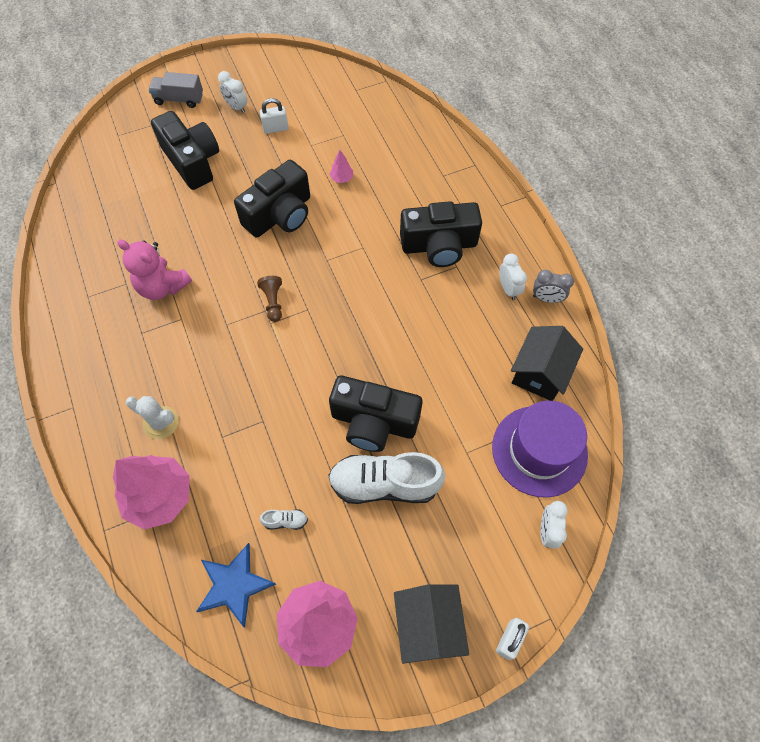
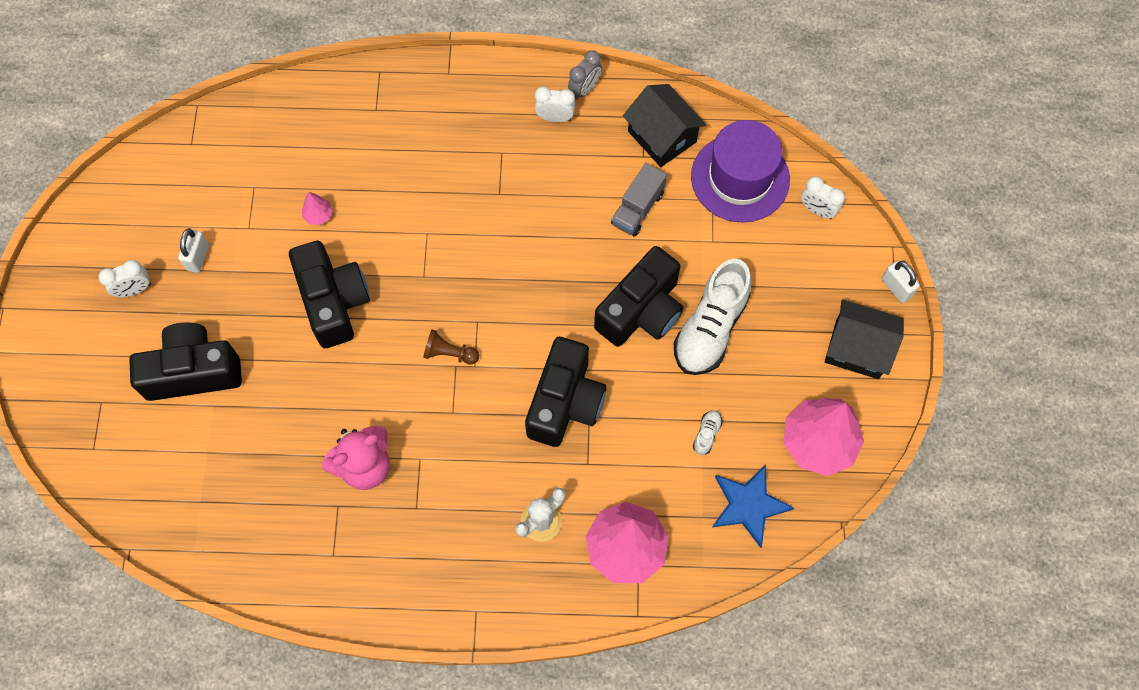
camera: 65 degrees left, 5 degrees up
grey truck [149,72,203,108] -> grey truck moved to [611,163,667,237]
black camera [400,201,482,267] -> black camera moved to [525,337,606,447]

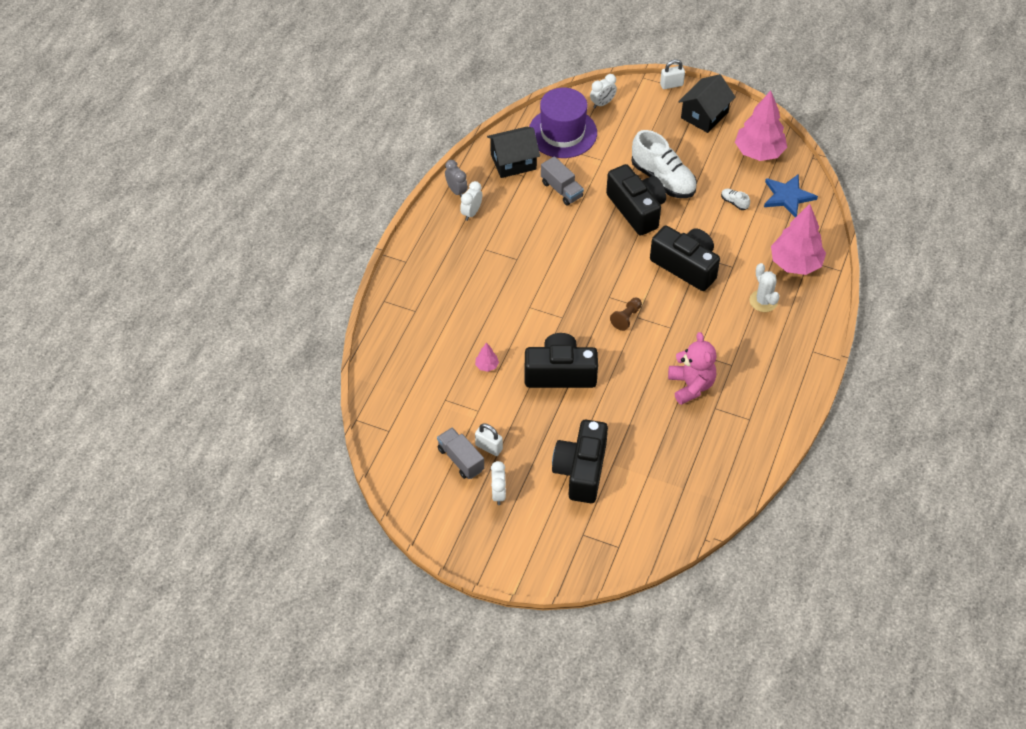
camera: 70 degrees left, 15 degrees down
none -> grey truck [437,427,484,479]

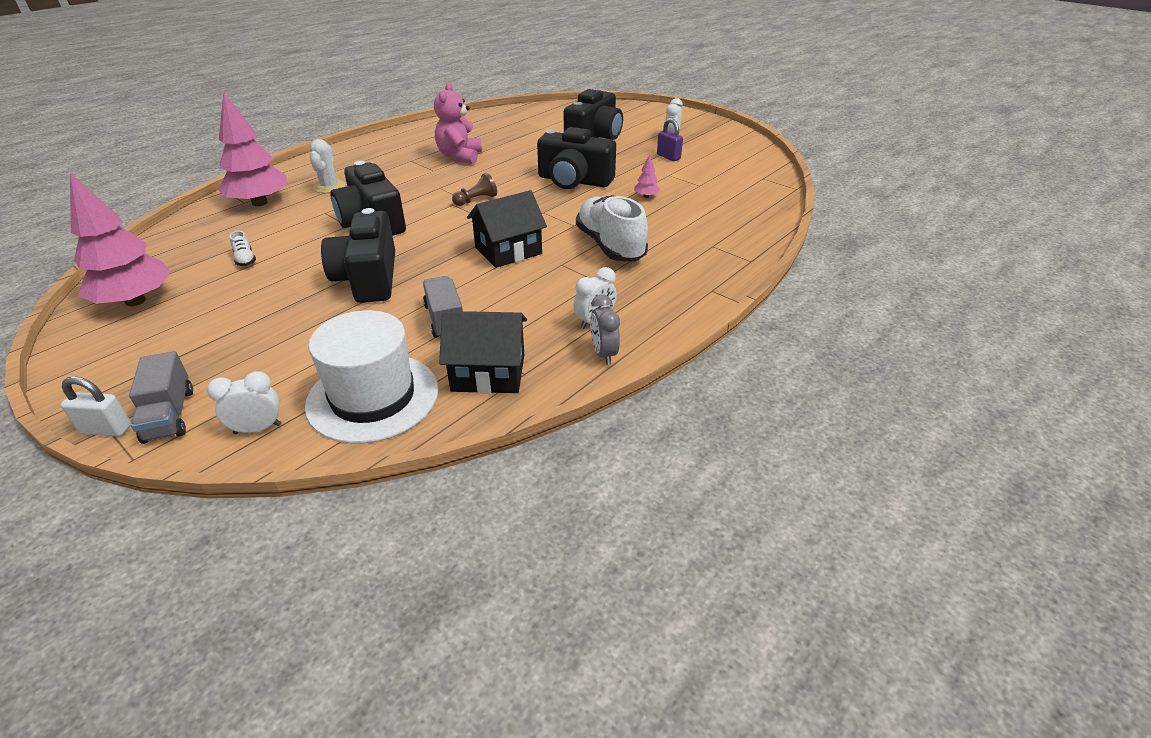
camera: 160 degrees left, 15 degrees down
grey truck [437,427,484,479] -> grey truck moved to [129,351,193,444]
white padlock [475,423,503,456] -> purple padlock [657,118,683,161]
purple hat [529,88,597,158] -> white hat [305,310,438,443]
white shoe [632,130,697,198] -> white shoe moved to [576,195,648,261]
black house [678,74,736,133] -> black house moved to [467,190,547,268]
blue star [764,174,818,217] -> none

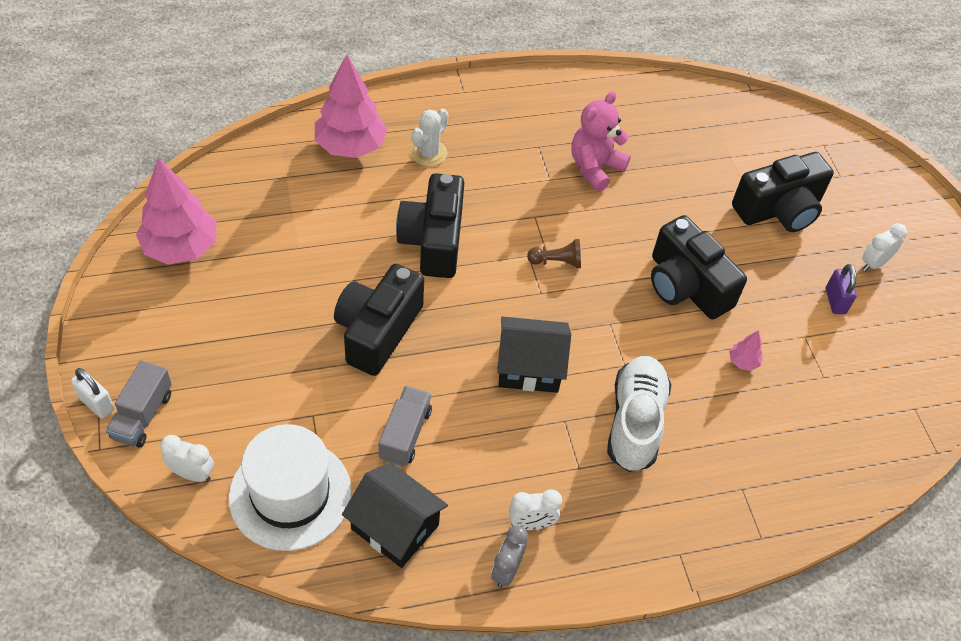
camera: 30 degrees right, 15 degrees up
white shoe [230,231,256,266] -> none

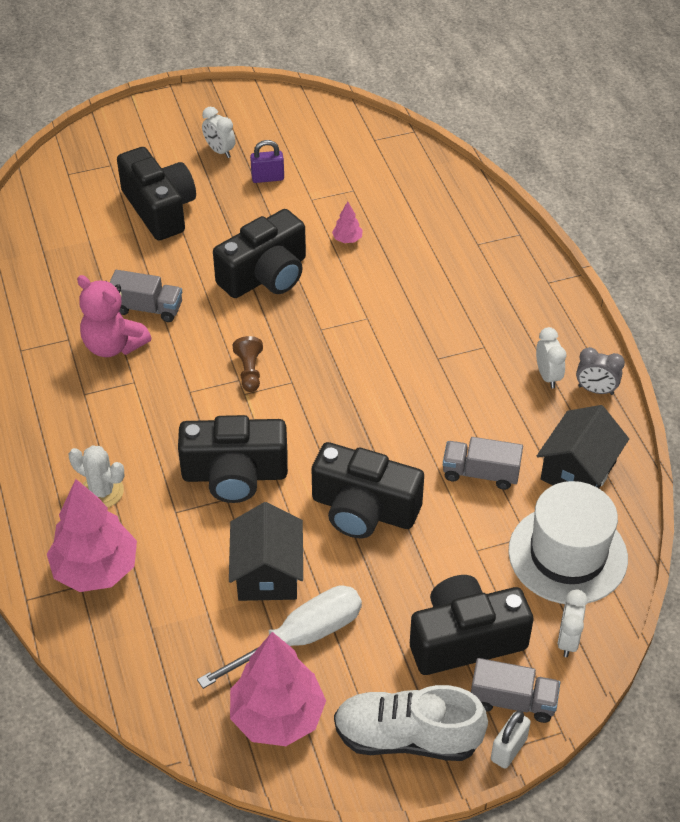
camera: 90 degrees left, 5 degrees down
black house [497,316,571,393] -> black house moved to [229,502,303,601]
white shoe [607,356,671,472] -> white shoe moved to [334,685,488,761]
none -> grey truck [109,270,182,322]
none -> white screwdriver [197,586,362,689]
none -> black camera [410,575,534,675]

